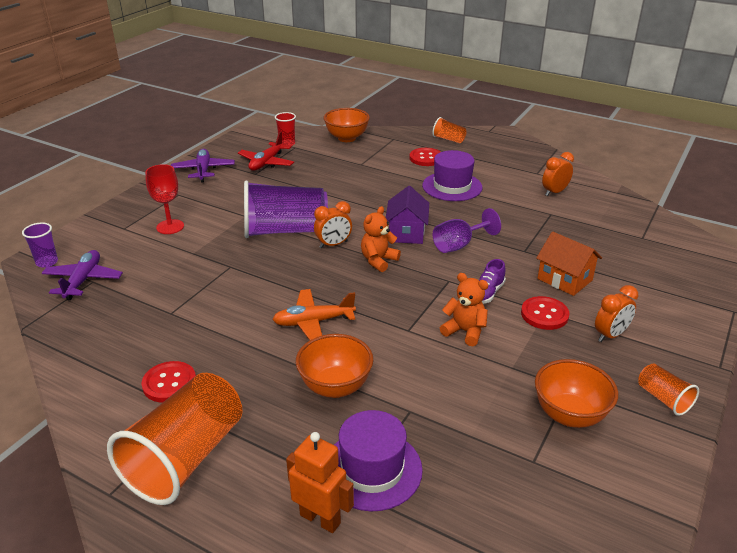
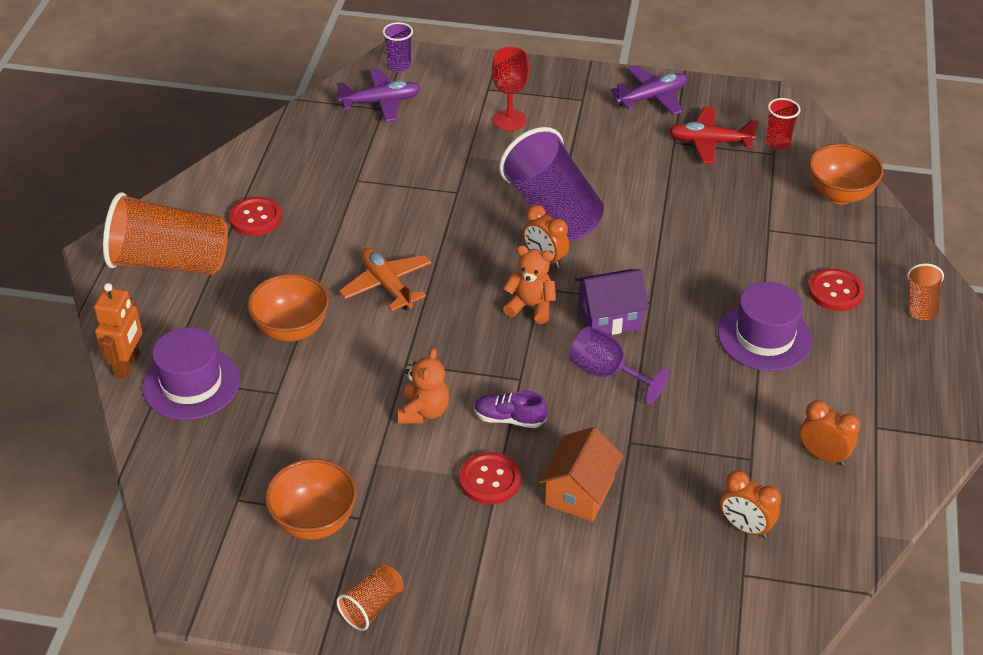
camera: 70 degrees right, 10 degrees up
orange clock [595,285,638,342] -> orange clock moved to [720,471,781,538]

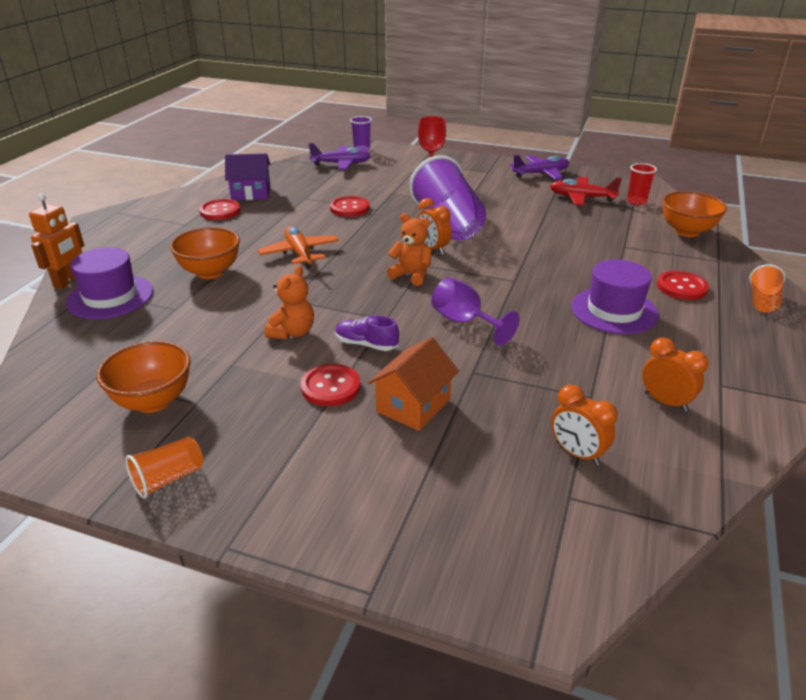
camera: 10 degrees right, 10 degrees down
orange cup [103,192,228,275] -> none
purple house [575,269,649,335] -> purple house moved to [225,153,271,200]
none -> red button [330,196,370,217]

